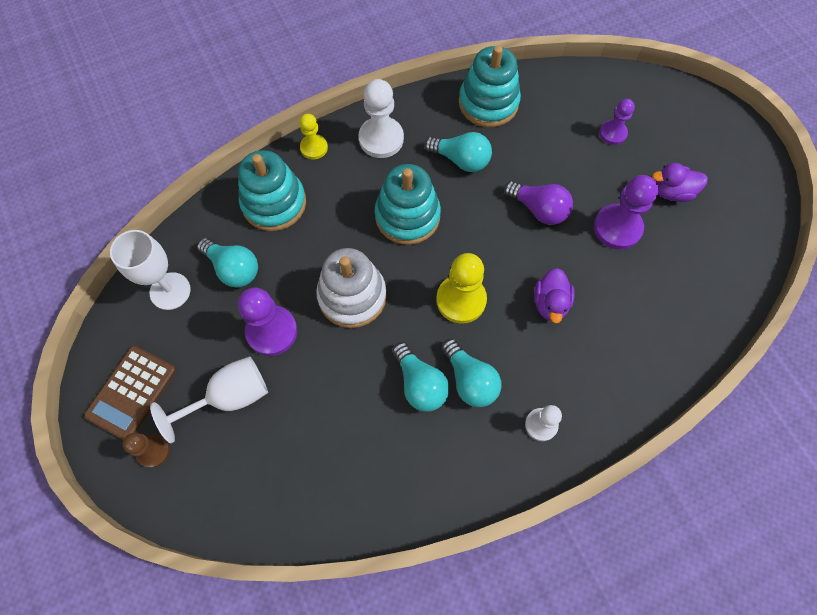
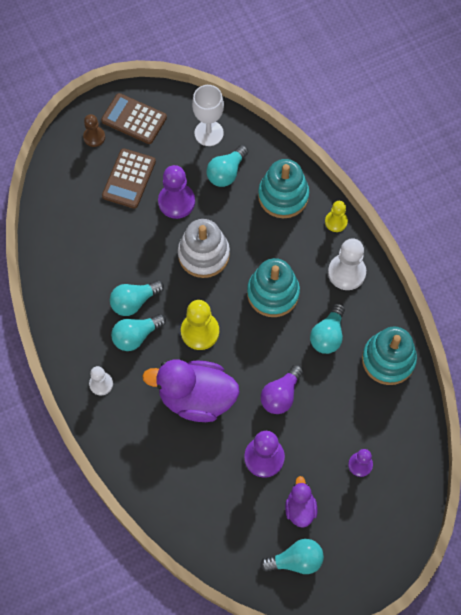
camera: 90 degrees right, 0 degrees up
white goblet [150,356,268,443] -> brown calculator [102,148,156,209]
purple duck [534,268,575,324] -> purple duck [142,360,240,422], size x1.97
none -> turquoise light bulb [260,539,324,574]

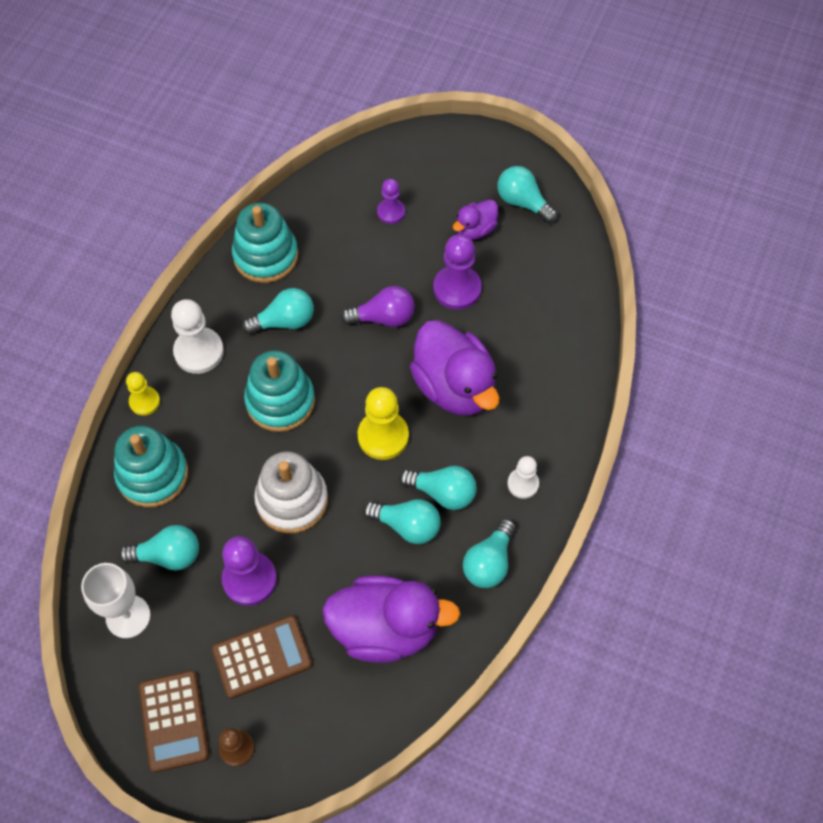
camera: 130 degrees left, 5 degrees down
none -> purple duck [322,575,460,663]
none -> turquoise light bulb [463,518,516,588]

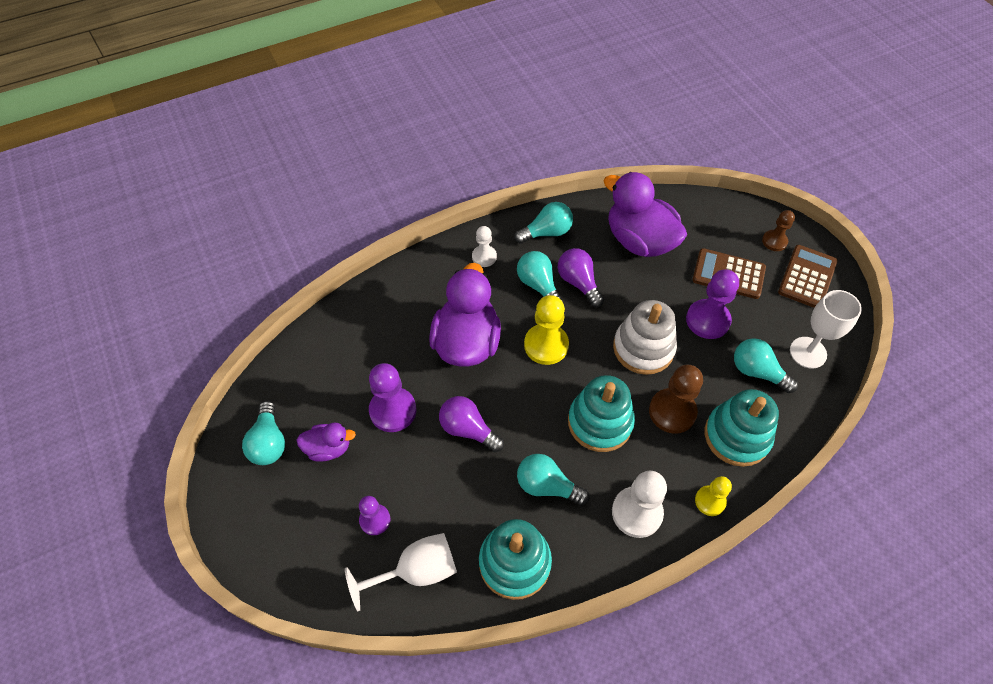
camera: 140 degrees left, 5 degrees down
turquoise light bulb [363,499,441,544] -> purple light bulb [558,248,604,307]
none -> white goblet [345,533,457,611]
none -> brown pawn [649,365,703,434]

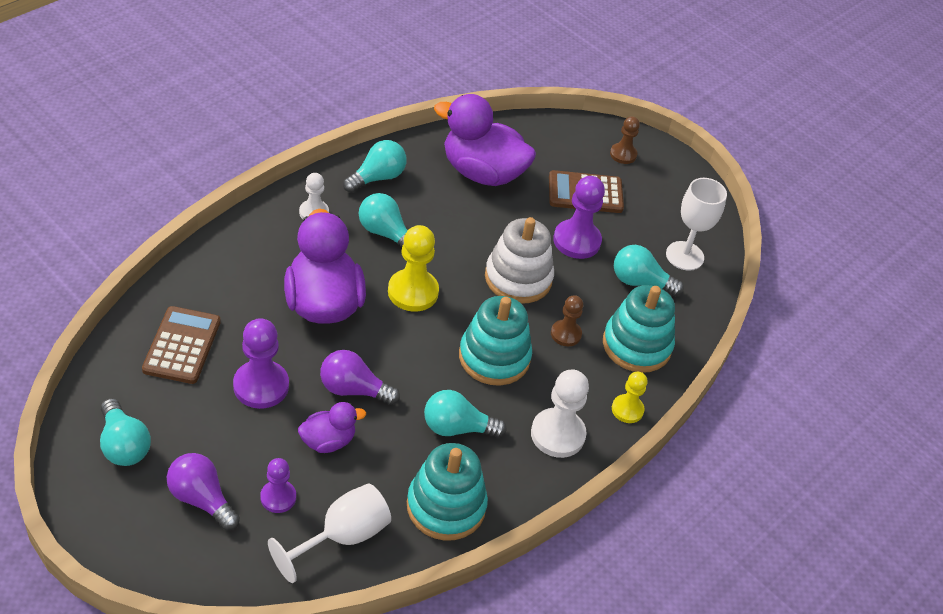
camera: 25 degrees left, 10 degrees down
purple duck [297,422,356,462] -> purple duck moved to [298,402,366,453]
purple light bulb [558,248,604,307] -> purple light bulb moved to [167,453,240,530]
brown pawn [649,365,703,434] -> brown pawn [551,295,583,346], size x0.60
brown calculator [778,245,838,308] -> brown calculator moved to [142,306,221,384]

